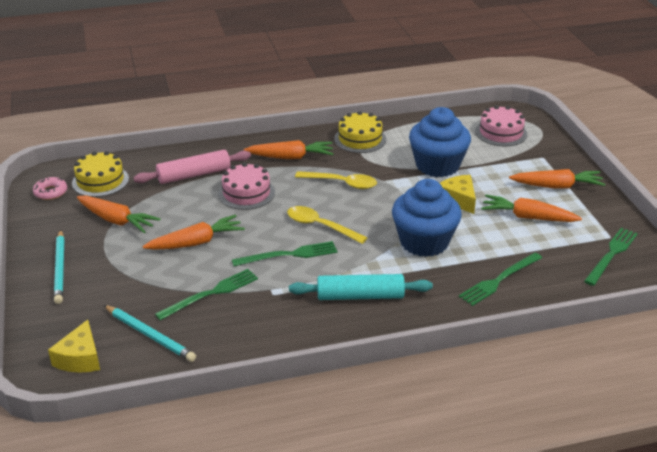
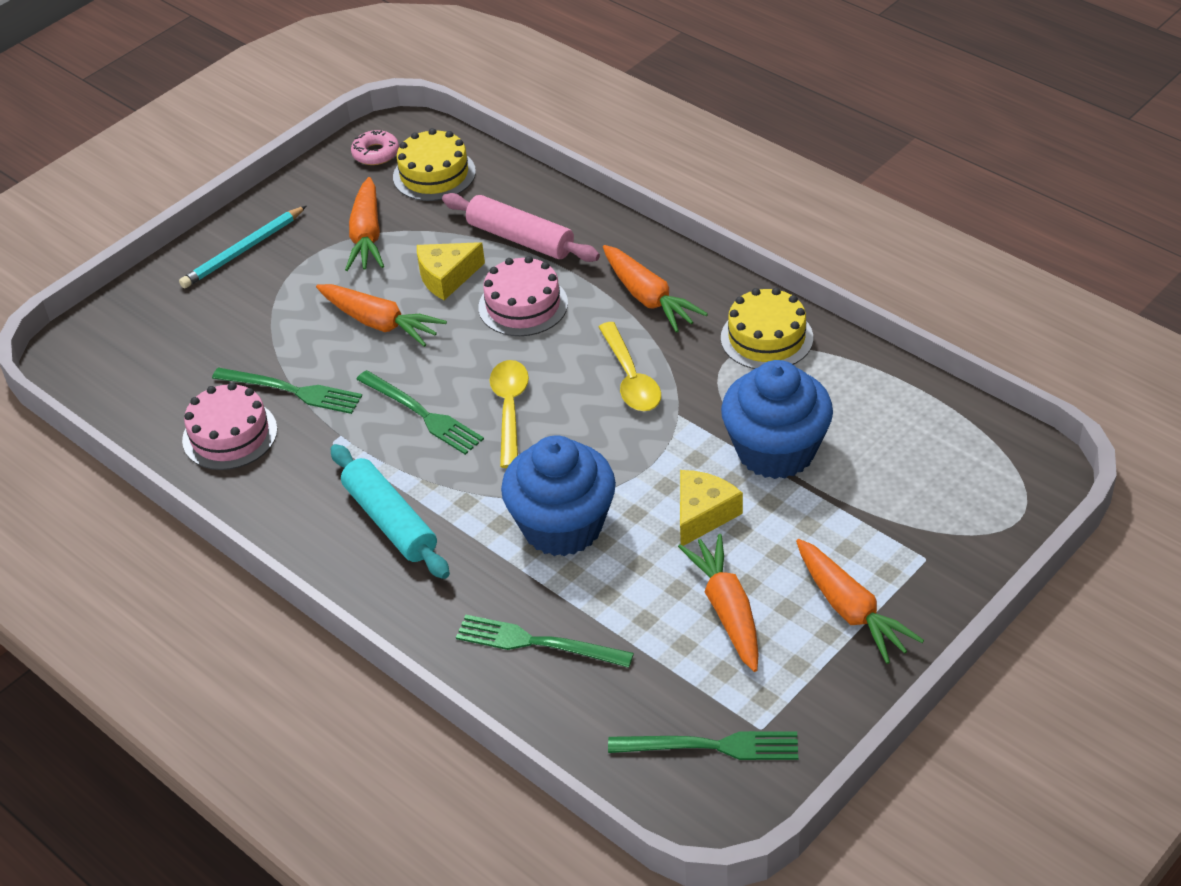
camera: 60 degrees right, 10 degrees up
yellow cheese [48,320,100,373] -> yellow cheese moved to [417,242,485,300]
turquoise pencil [104,305,196,362] -> none
pink cake [475,105,527,146] -> pink cake moved to [182,383,278,470]

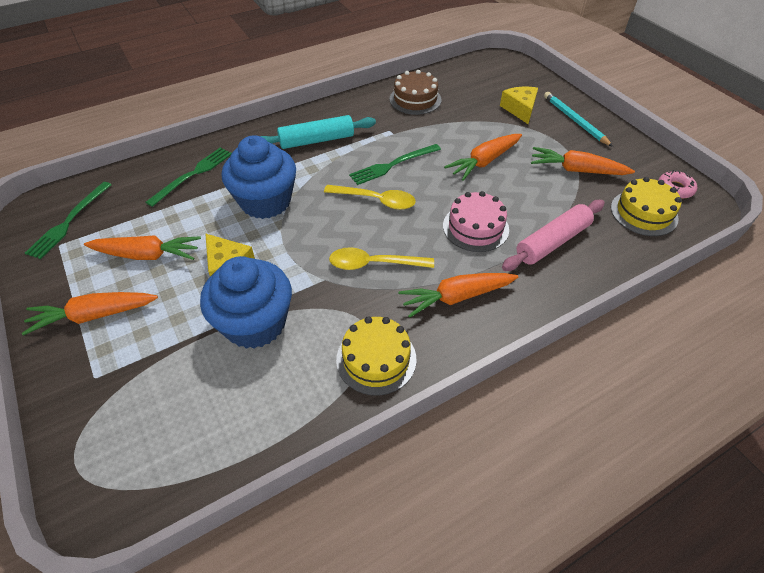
camera: 105 degrees right, 5 degrees up
pink cake [182,383,278,470] -> brown cake [389,70,441,115]
green fork [212,368,362,414] -> none
yellow cheese [417,242,485,300] -> yellow cheese moved to [500,87,538,124]

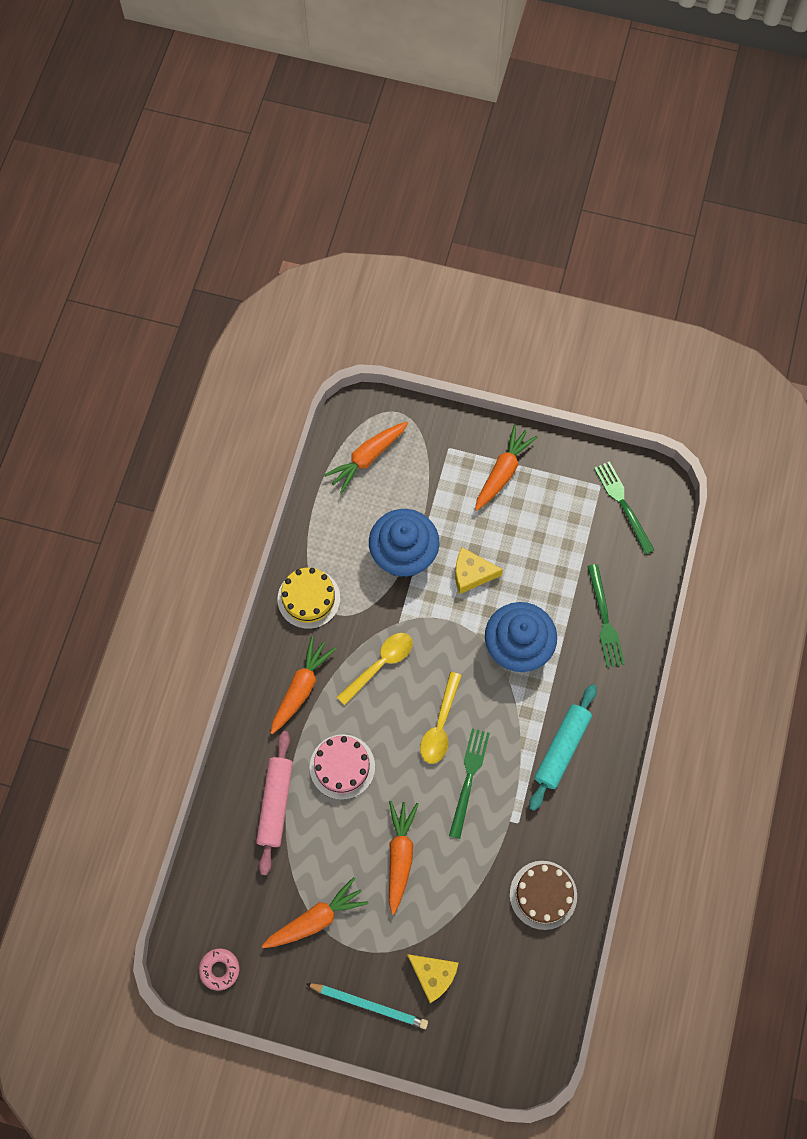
camera: 135 degrees right, 20 degrees up
orange carrot [84,235,201,260] -> orange carrot moved to [324,422,408,493]
yellow spoon [324,185,416,210] -> yellow spoon turned 45 degrees counterclockwise [420,672,462,764]
yellow cake [611,177,682,236] -> none

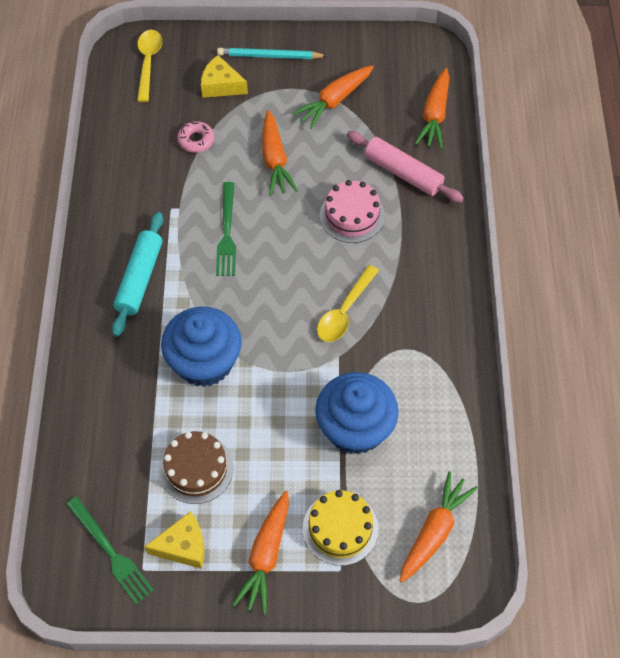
camera: 165 degrees right, 10 degrees down
pink donut [199,948,239,991] -> pink donut moved to [177,121,214,153]
pink rolling pin [256,731,293,875] -> pink rolling pin turned 45 degrees counterclockwise [347,131,464,203]
orange carrot [270,636,336,734] -> orange carrot moved to [415,68,449,149]
yellow cake [277,568,340,629] -> yellow cake moved to [303,490,378,566]
yellow spoon [420,672,462,764] -> yellow spoon moved to [137,30,162,102]
yellow cheese [455,547,503,594] -> yellow cheese moved to [144,511,204,569]
brown cake [510,861,577,930] -> brown cake moved to [160,431,234,504]
green fork [587,564,625,668] -> none

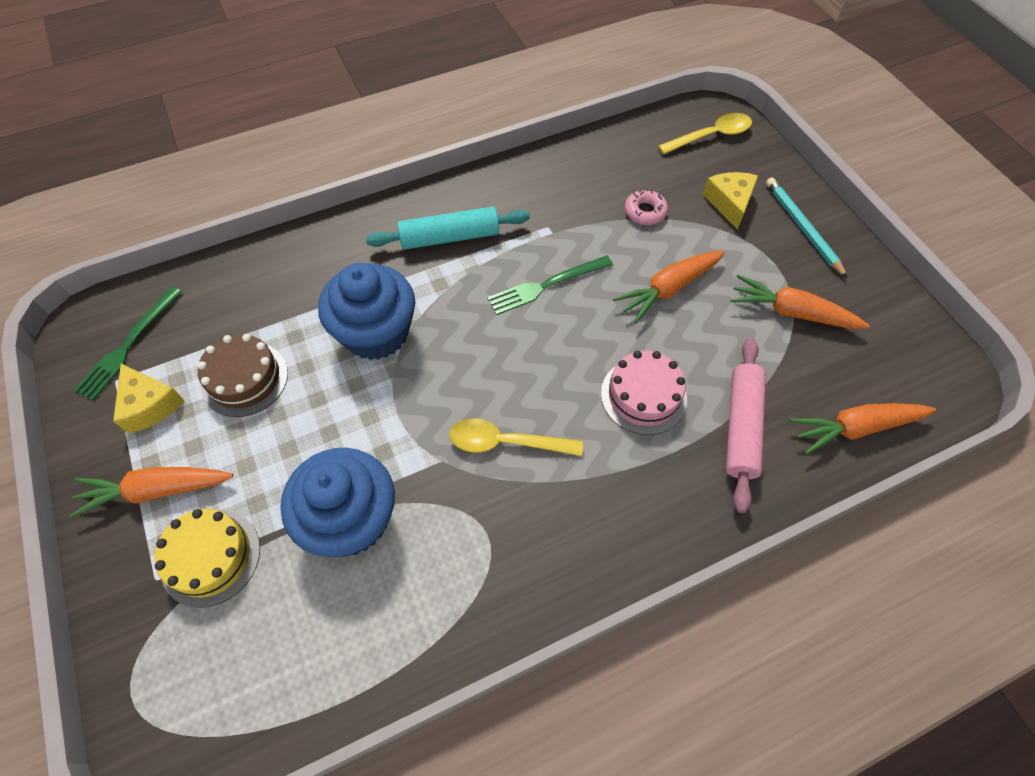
camera: 65 degrees right, 0 degrees up
orange carrot [400,471,478,583] -> none

